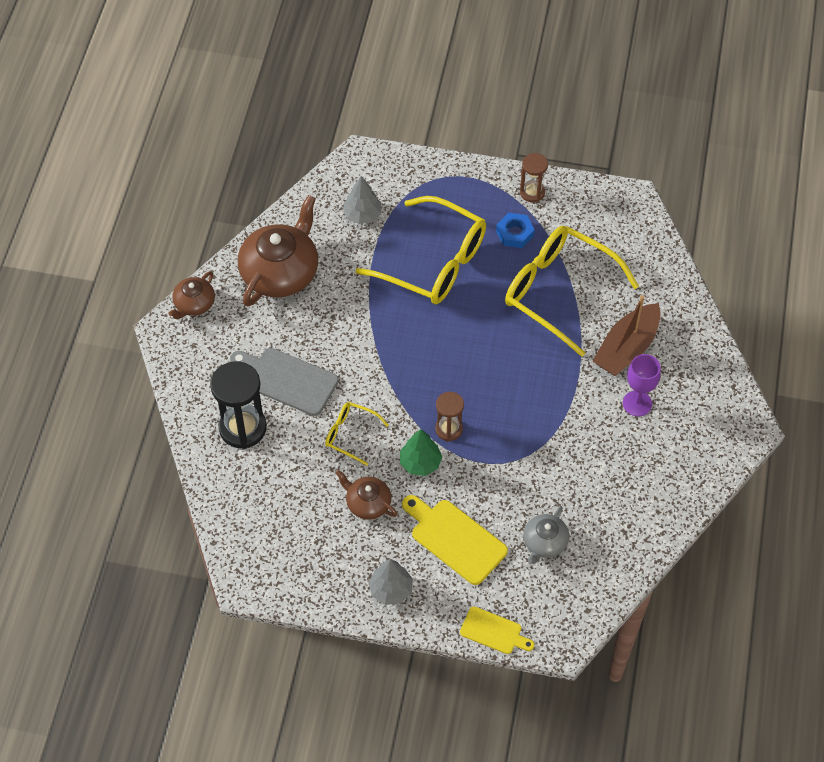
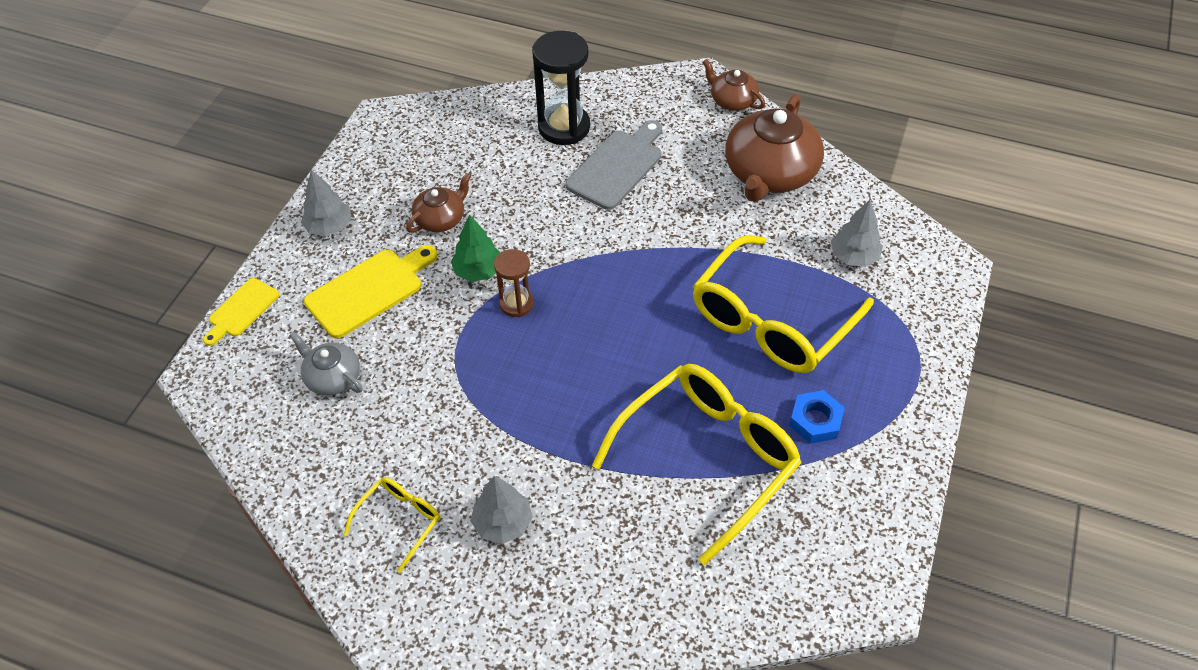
camera: 100 degrees right, 5 degrees down
brown teapot [238,195,318,307] -> brown teapot turned 75 degrees clockwise [725,94,824,202]
yellow glasses [325,402,389,466] -> yellow glasses moved to [343,477,440,573]
brown hourglass [520,153,548,202] -> none
brown boat [593,295,661,376] -> none
purple goblet [623,354,661,417] -> grey tree [471,476,533,544]

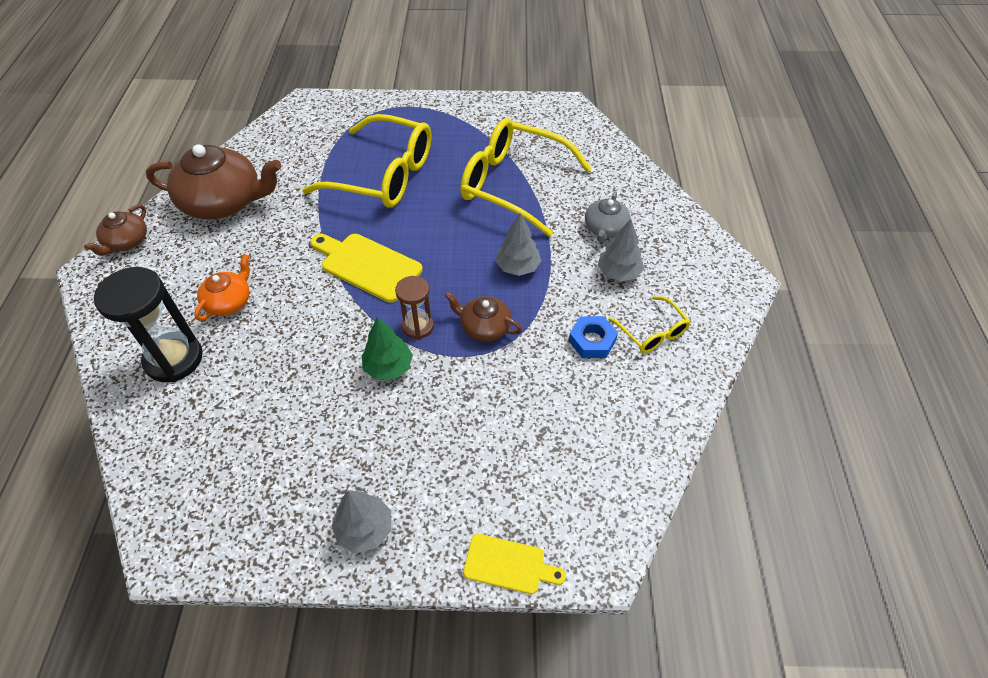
camera: 110 degrees left, 0 degrees up
grey teapot [289,332,363,396] -> grey teapot moved to [585,191,631,243]
yellow cutting board [304,245,437,338] -> yellow cutting board moved to [311,234,423,303]
yellow glasses [343,477,440,573] -> yellow glasses turned 135 degrees counterclockwise [609,296,691,353]
brown teapot [406,173,471,233] -> brown teapot moved to [445,292,522,342]
grey cutting board [566,120,662,210] -> orange teapot [194,254,250,321]
blue nut [789,390,845,444] -> blue nut moved to [569,316,618,358]
grey tree [831,200,883,267] -> grey tree moved to [495,213,541,276]

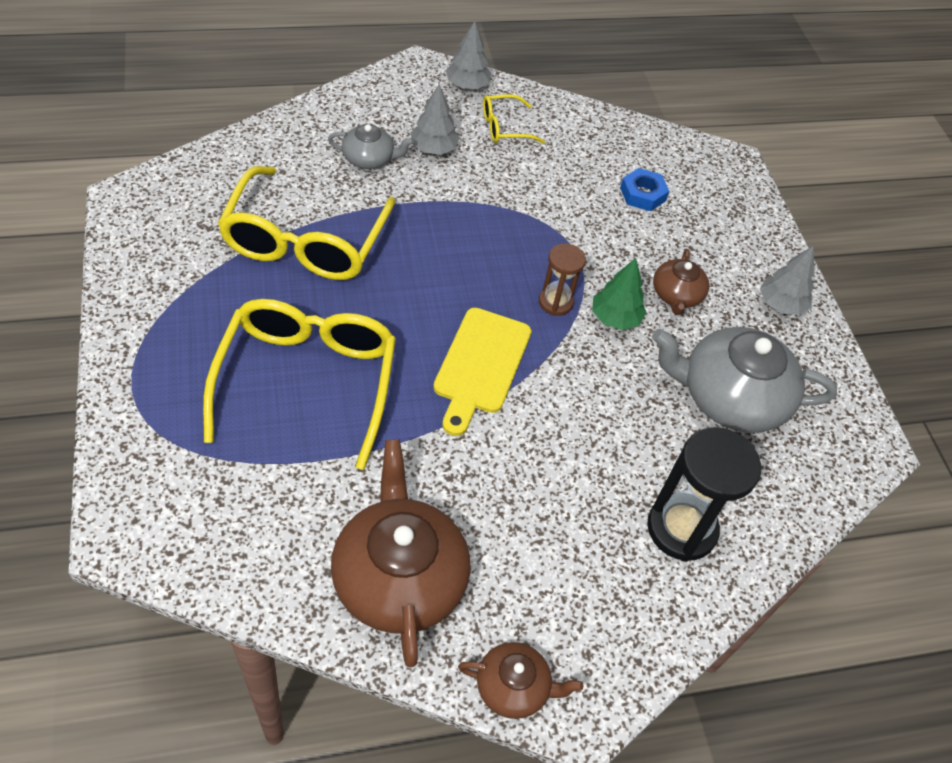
camera: 110 degrees left, 0 degrees up
orange teapot [194,254,250,321] -> none
brown teapot [445,292,522,342] -> brown teapot moved to [653,249,709,315]
yellow cutting board [463,534,566,594] -> none
grey tree [495,213,541,276] -> grey tree moved to [446,21,492,89]
blue nut [569,316,618,358] -> blue nut moved to [620,168,669,211]
yellow glasses [609,296,691,353] -> yellow glasses turned 150 degrees counterclockwise [483,94,545,144]
none -> grey teapot [652,327,837,433]

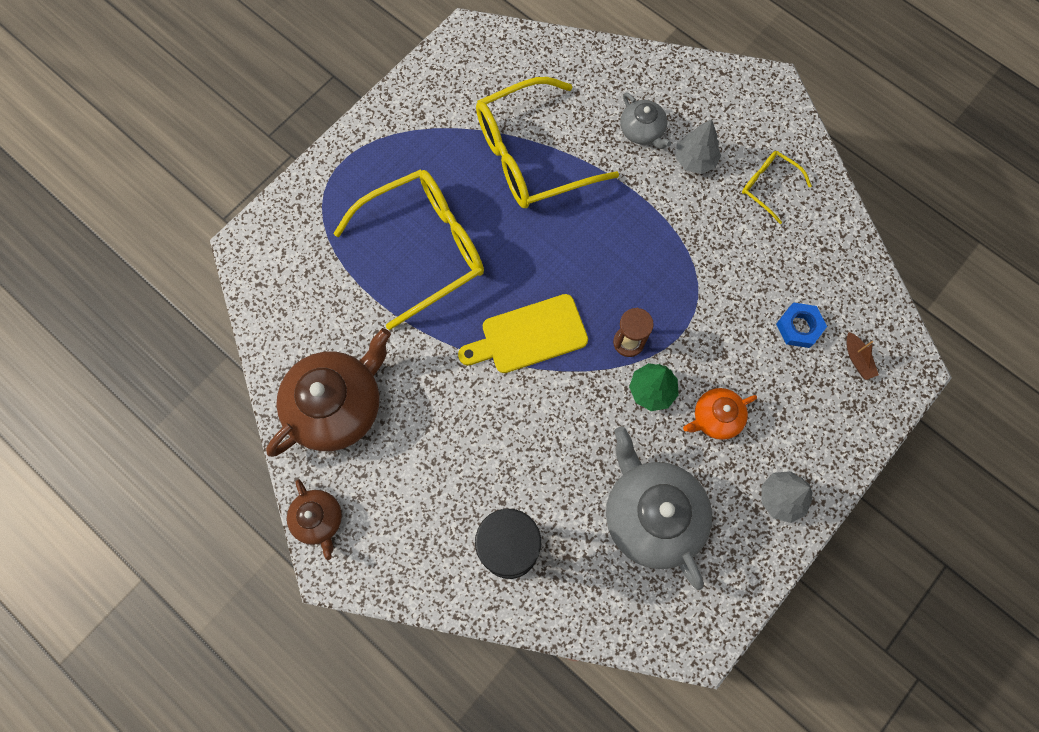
camera: 60 degrees right, 20 degrees up
grey tree [446,21,492,89] -> none
brown teapot [653,249,709,315] -> orange teapot [683,388,757,440]
none -> brown boat [847,332,879,380]

